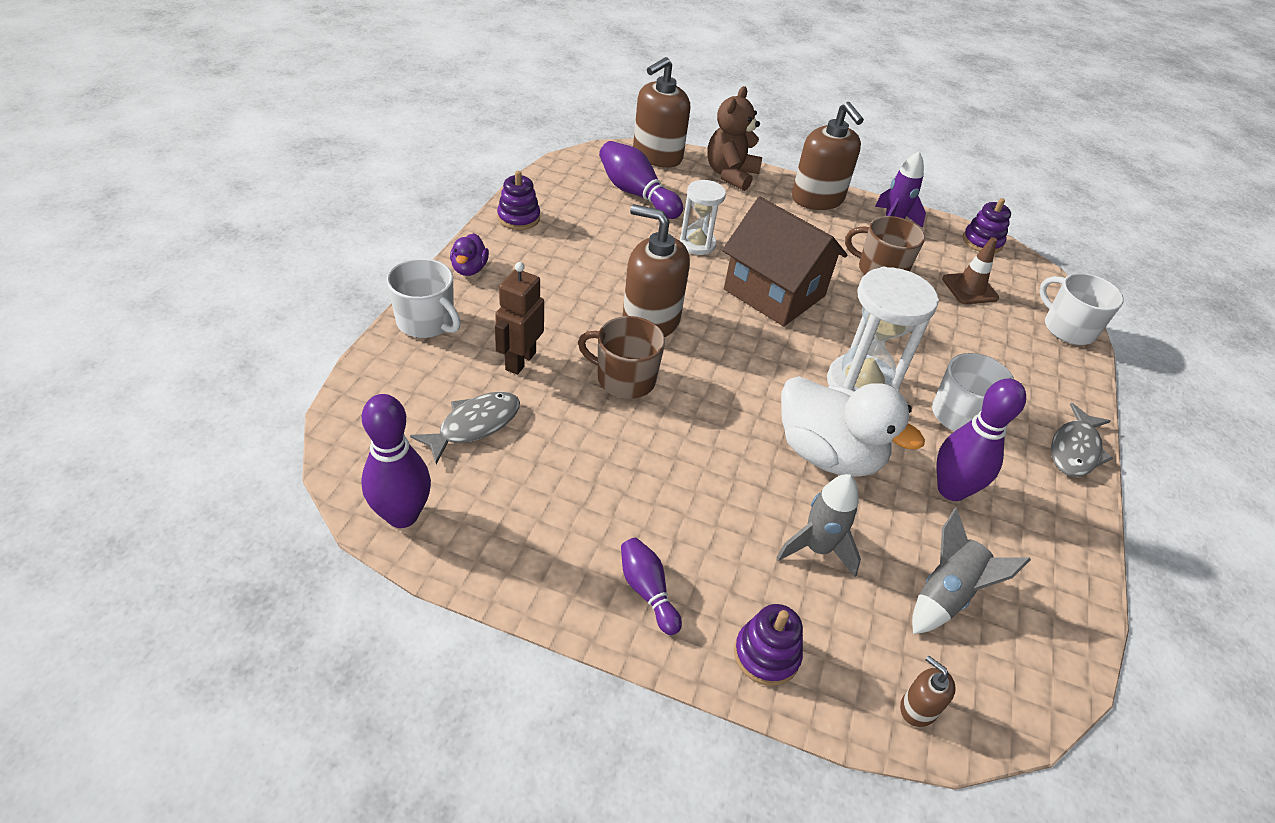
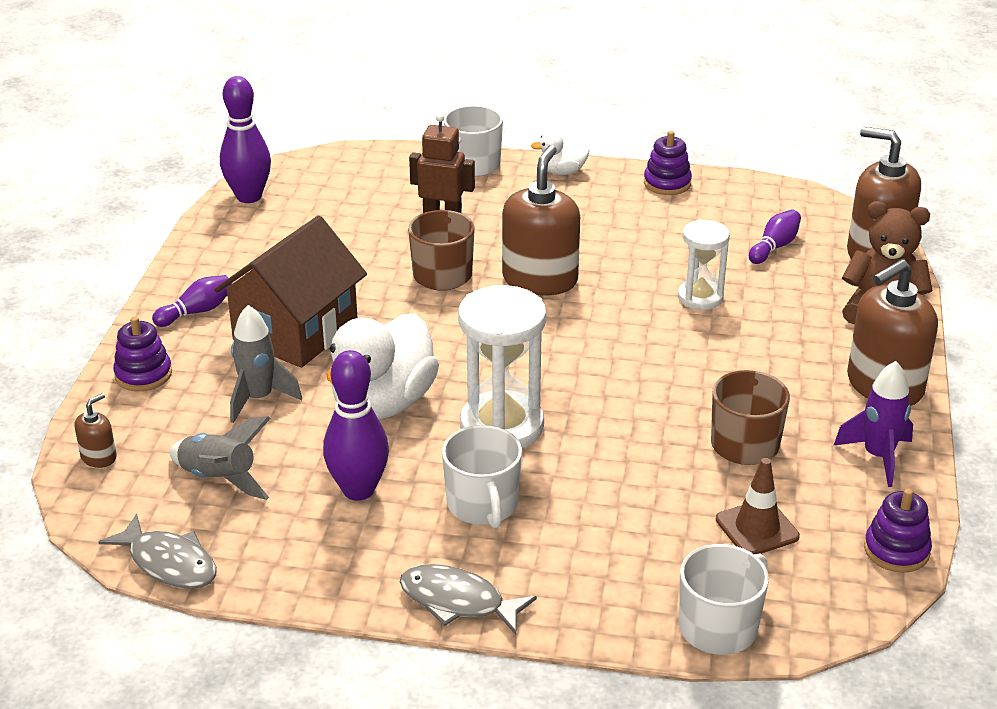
camera: 85 degrees right, 10 degrees down
grey fish [410,391,520,464] -> grey fish moved to [99,514,217,589]
purple duck [450,233,489,276] -> white duck [531,132,589,175]
purple bowling pin [599,141,683,219] -> purple bowling pin [749,209,801,264], size x0.59
brown house [722,197,847,326] -> brown house moved to [214,215,367,368]

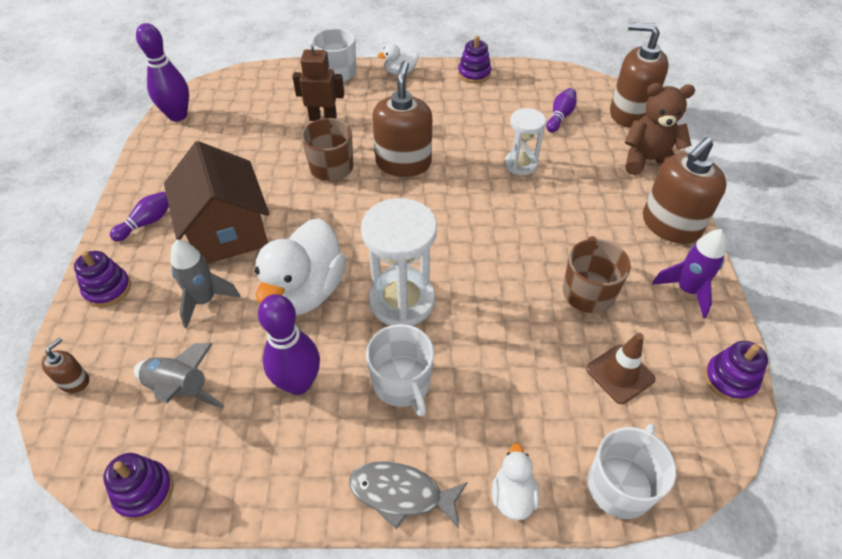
camera: 10 degrees left, 15 degrees up
grey fish [99,514,217,589] -> purple stacking toy [103,453,173,521]
brown house [214,215,367,368] -> brown house turned 45 degrees counterclockwise [164,141,269,264]
none -> white duck [492,443,539,521]

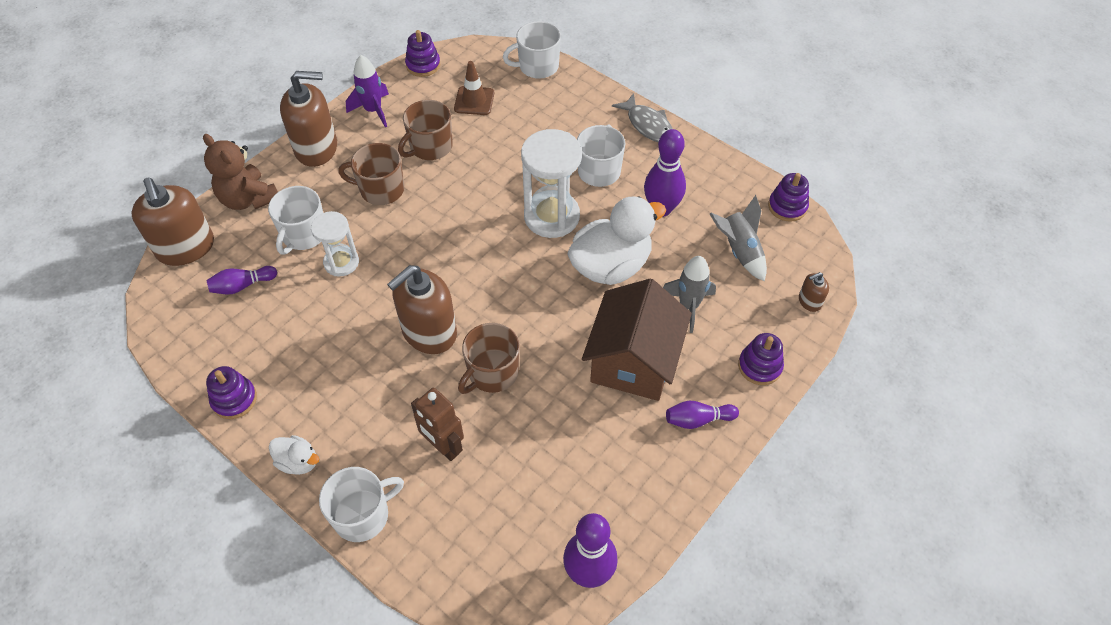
camera: 140 degrees left, 5 degrees up
white duck [492,443,539,521] -> none
none -> white mug [268,186,323,255]
none -> brown mug [338,143,404,205]

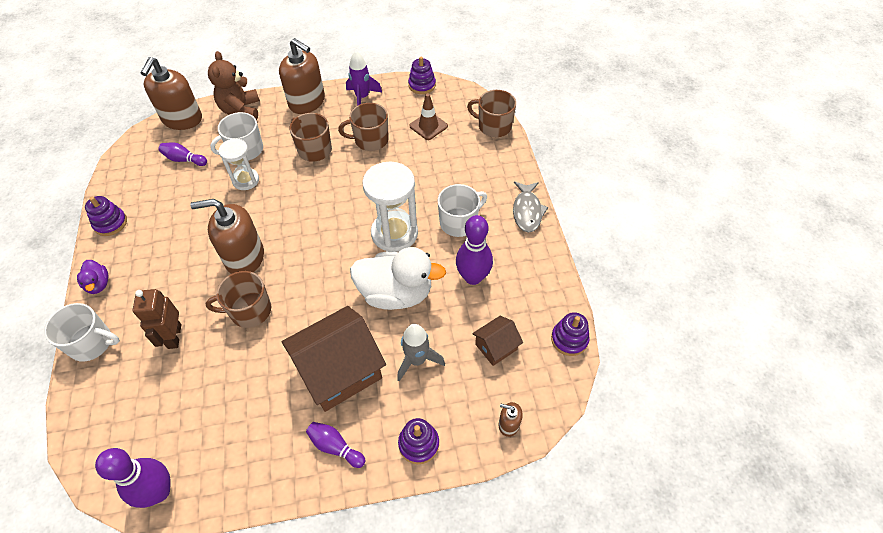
camera: 40 degrees right, 0 degrees up
white duck [269,435,319,475] -> purple duck [77,260,109,294]
white mug [503,21,561,79] -> brown mug [467,90,516,137]
grey rocket [710,195,767,282] -> brown house [472,316,523,366]

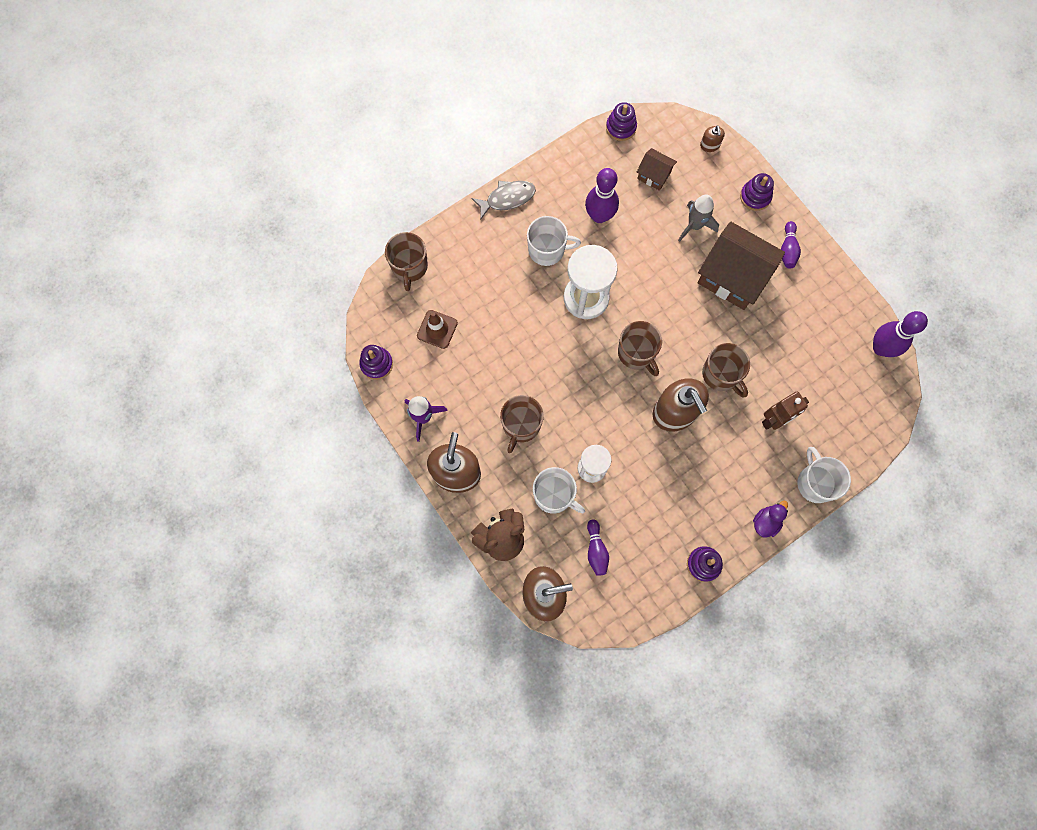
camera: 115 degrees left, 20 degrees up
brown mug [338,103,389,151] -> brown mug moved to [618,321,662,376]
white duck [350,247,446,310] -> none
white mug [438,184,487,237] -> white mug turned 150 degrees clockwise [527,216,581,266]

